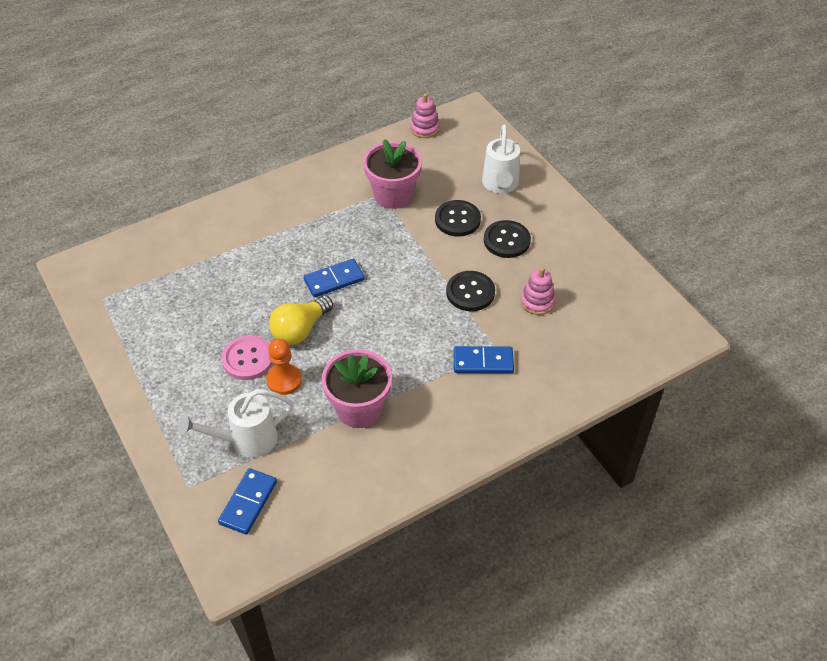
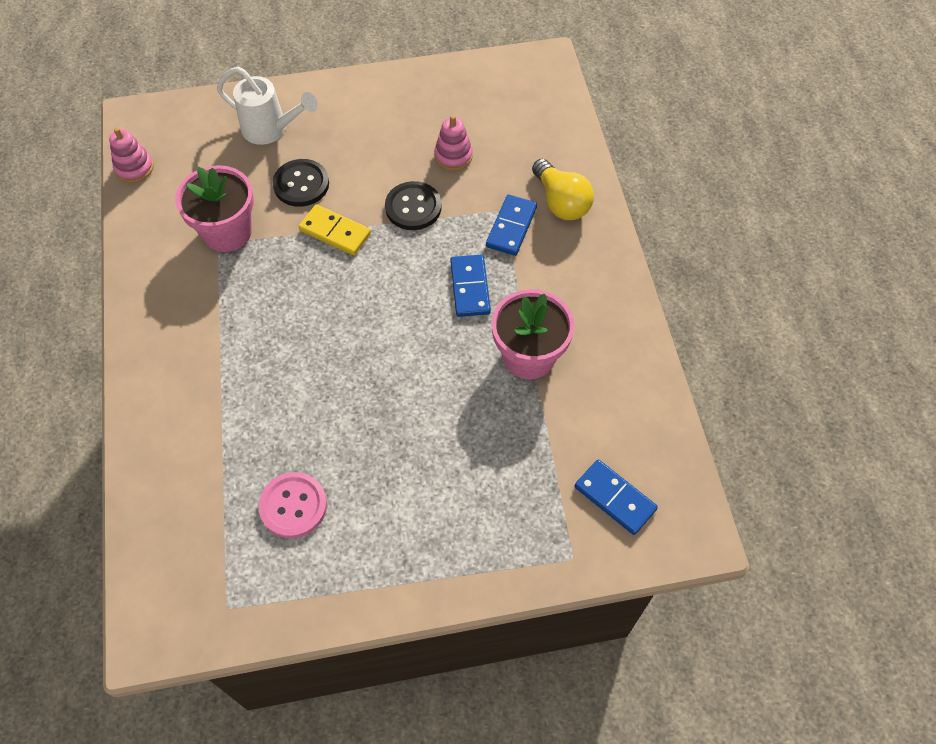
camera: 70 degrees left, 10 degrees up
white watering can [178,389,294,457] -> none
pink button [221,335,272,380] -> pink button moved to [258,472,327,538]
orange pawn [266,339,302,395] -> none
yellow light bulb [269,296,333,345] -> yellow light bulb moved to [532,159,594,220]
blue domino [304,259,365,298] -> blue domino moved to [450,255,491,317]
black button [484,220,531,258] -> none
none -> yellow domino [299,204,371,255]

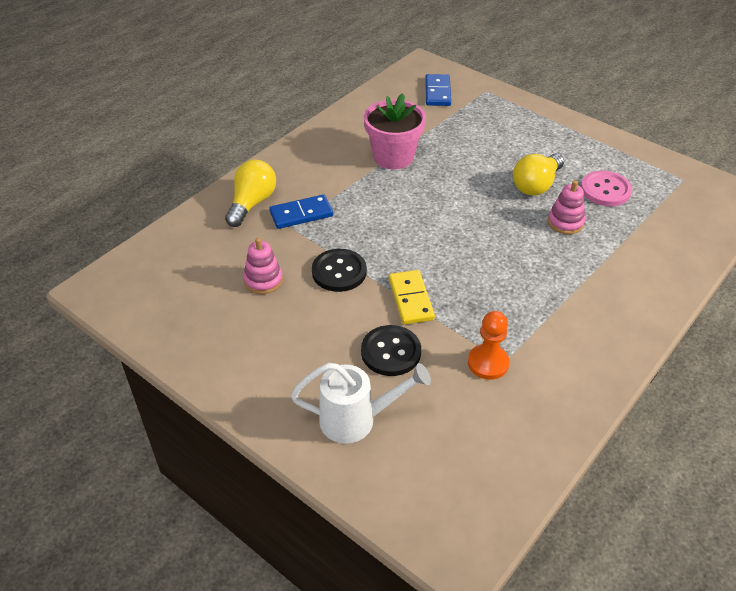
camera: 130 degrees left, 15 degrees down
pink stacking toy [109,127,154,183] -> pink stacking toy moved to [548,180,585,235]
pink flower pot [175,165,254,252] -> orange pawn [468,311,509,380]
white watering can [217,66,318,145] -> white watering can turned 105 degrees clockwise [291,363,431,444]
blue domino [450,255,491,317] -> none
none -> yellow light bulb [513,153,564,196]

